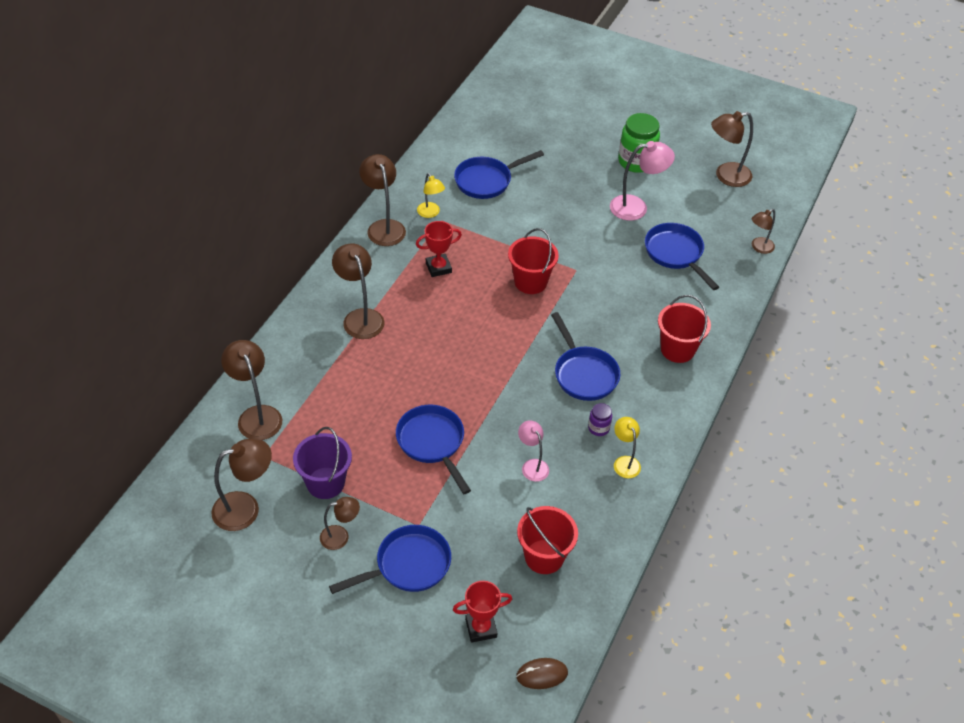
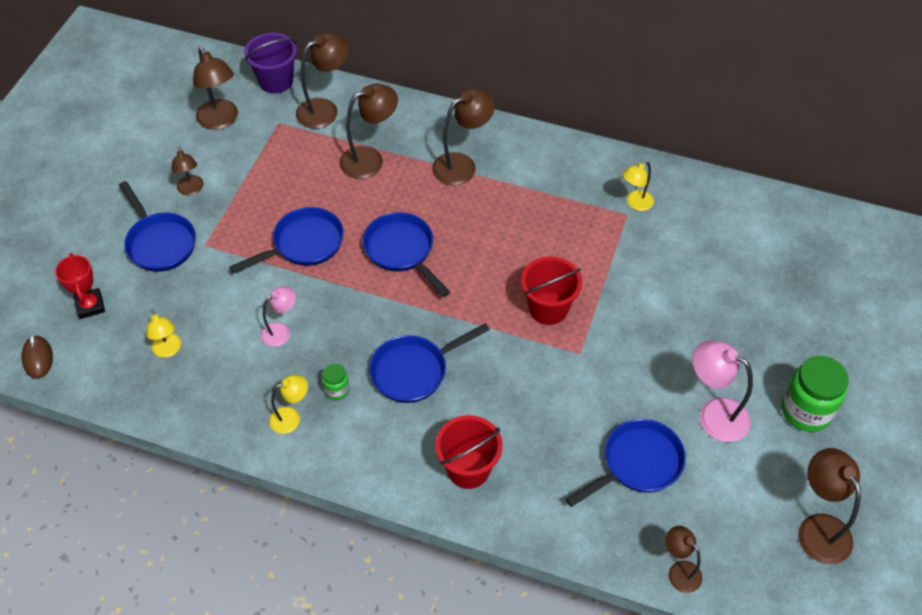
camera: 85 degrees right, 5 degrees up
purple bucket [293,427,352,499] -> purple bucket moved to [244,33,297,94]
brown lamp [359,154,406,246] -> brown lamp moved to [340,84,398,179]
red trophy [416,221,462,277] -> none
blue pan [454,150,544,199] -> blue pan moved to [363,212,450,297]
red bucket [517,506,578,574] -> yellow lamp [146,309,181,357]
purple jar [588,403,612,436] -> green jar [322,364,349,400]
pink lamp [610,141,675,221] -> pink lamp turned 135 degrees clockwise [692,341,753,442]

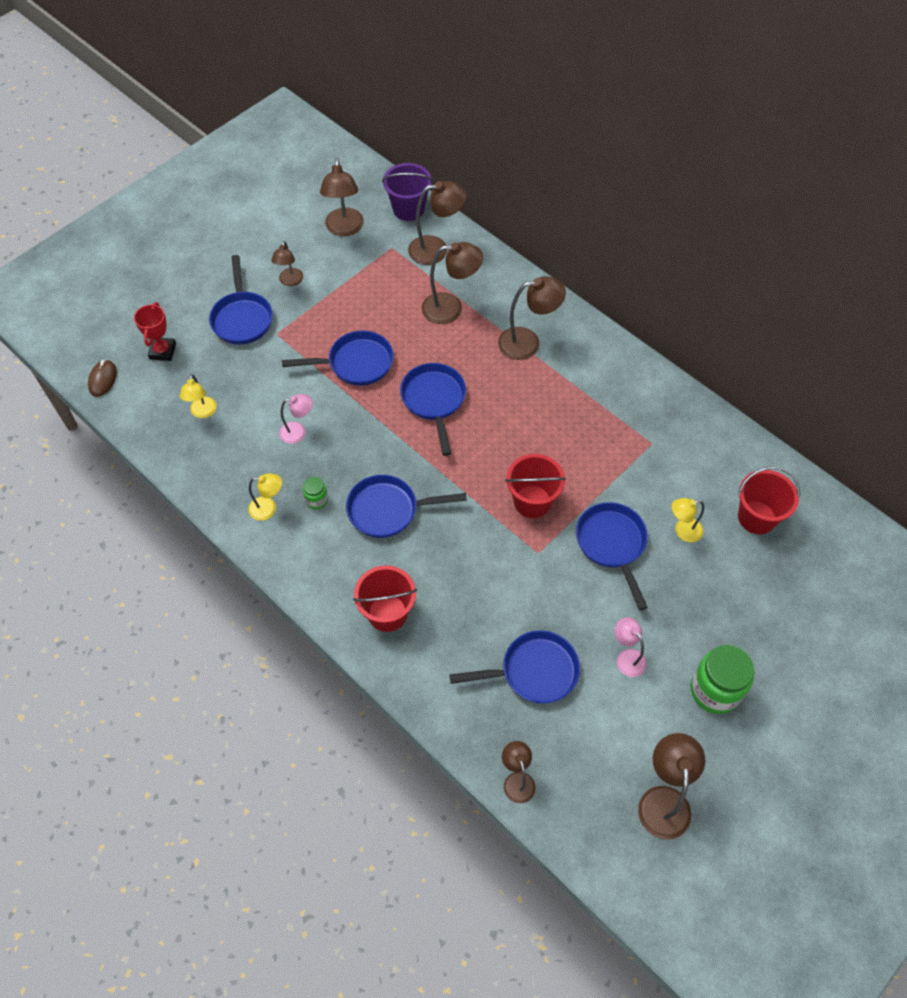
camera: 25 degrees right, 5 degrees up
yellow lamp [623,162,654,211] -> yellow lamp moved to [672,498,704,542]
pink lamp [692,341,753,442] -> pink lamp [615,617,647,677], size x0.61
none -> blue pan [576,502,648,610]
none -> red bucket [738,467,800,534]

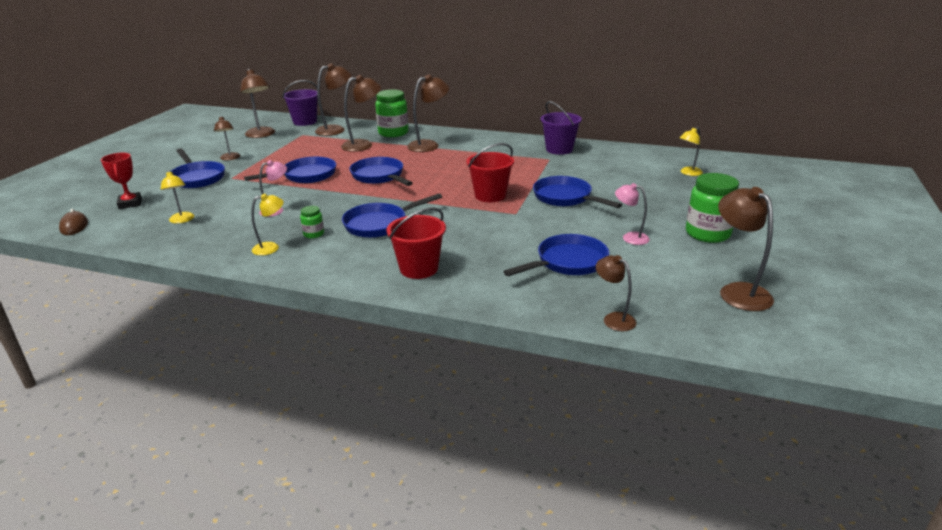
camera: 25 degrees left, 30 degrees down
yellow lamp [672,498,704,542] -> yellow lamp moved to [680,127,703,176]
red bucket [738,467,800,534] -> none
none -> green jar [375,90,409,137]
none -> purple bucket [540,101,582,155]

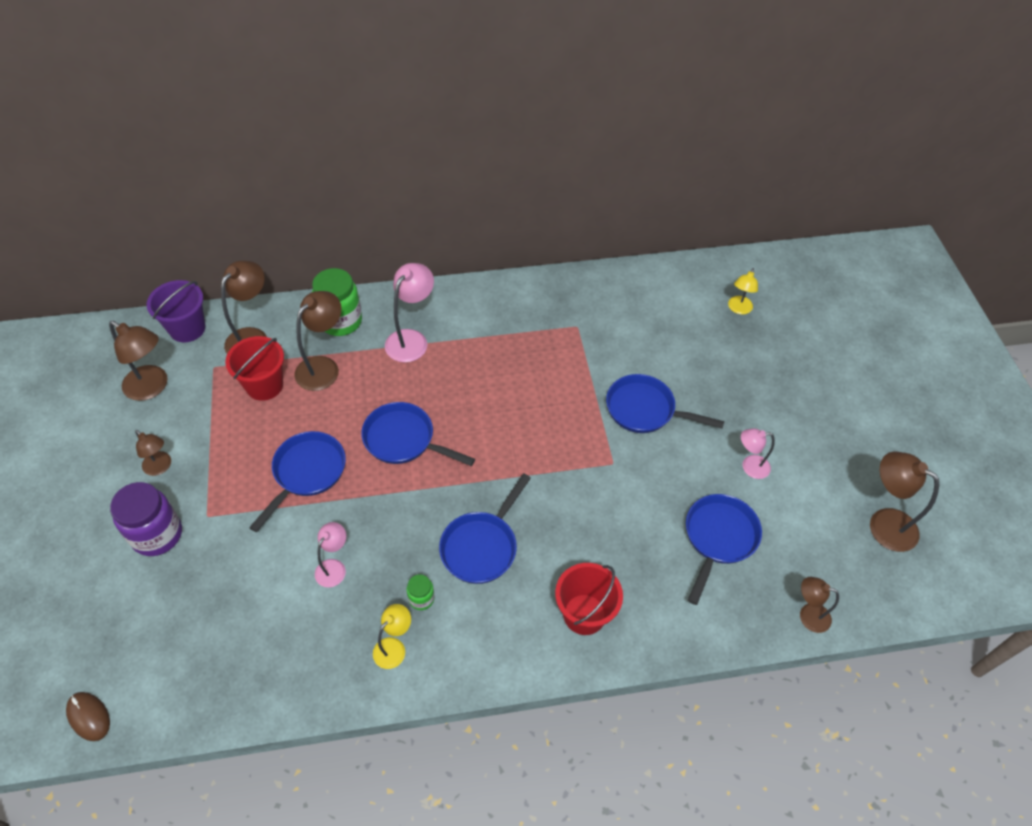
camera: 30 degrees left, 25 degrees up
red trophy [101,153,142,209] -> none
yellow lamp [161,170,194,224] -> none
blue pan [170,148,225,188] -> purple jar [110,482,182,556]
brown lamp [407,74,449,152] -> pink lamp [385,263,434,362]
red bucket [466,143,514,202] -> red bucket moved to [225,336,284,401]
purple bucket [540,101,582,155] -> none
green jar [686,173,739,243] -> none

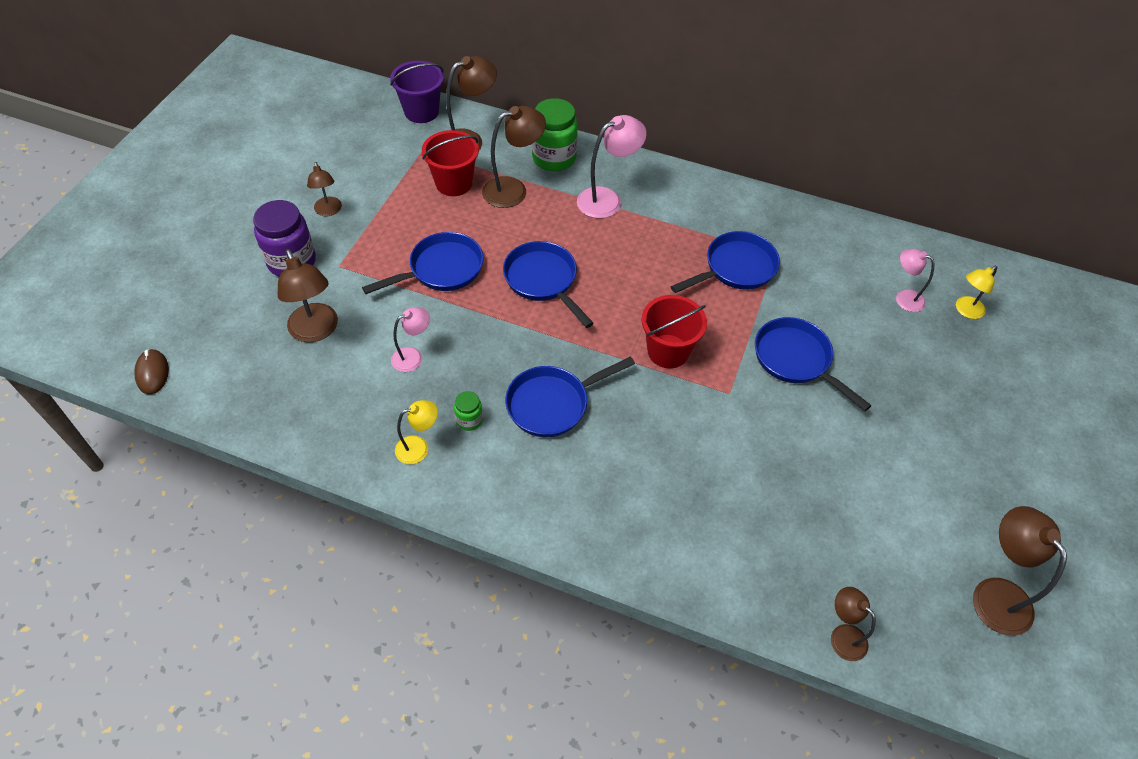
camera: 30 degrees right, 0 degrees up
brown lamp [109,321,167,401] -> brown lamp moved to [278,249,338,342]
red bucket [555,563,623,635] -> red bucket moved to [641,295,707,368]
blue pan [686,494,762,605] -> blue pan moved to [671,231,780,293]
pink lamp [741,428,775,479] -> pink lamp moved to [896,249,935,312]

